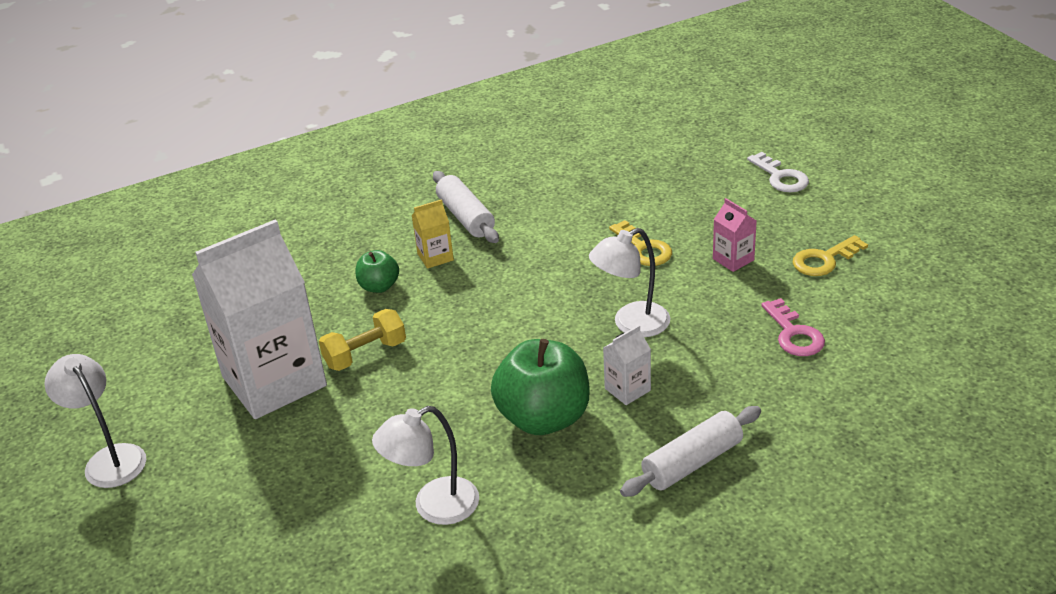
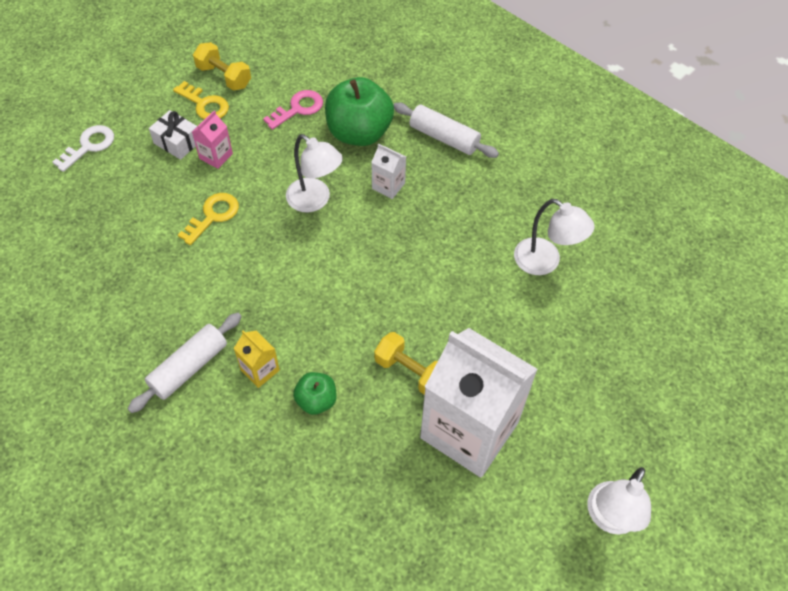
camera: 115 degrees left, 20 degrees up
green apple [491,339,590,435] -> green apple moved to [325,77,394,146]
none -> white gift [149,110,197,160]
none -> yellow dumbbell [193,42,251,91]

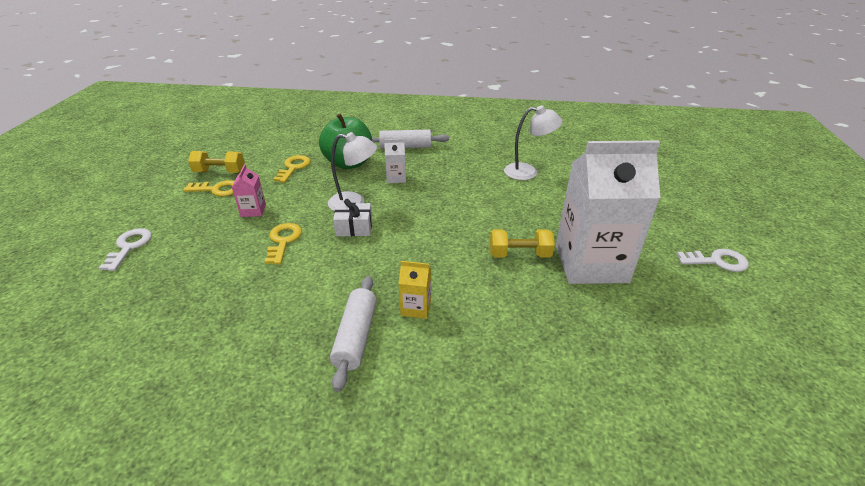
camera: 35 degrees left, 20 degrees down
white gift [149,110,197,160] -> white gift moved to [333,199,372,236]
pink key [263,90,323,130] -> yellow key [273,155,310,183]
green apple [293,372,337,415] -> none
white lamp [588,467,651,535] -> white key [677,249,749,272]

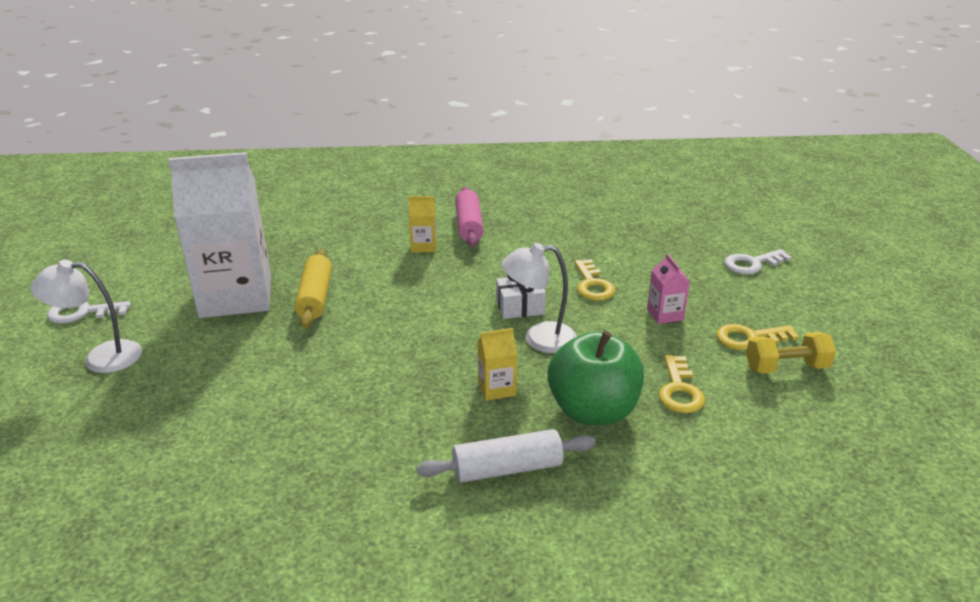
camera: 170 degrees right, 5 degrees down
white key [99,228,152,271] -> white key turned 75 degrees clockwise [724,249,792,274]
white rolling pin [330,276,377,392] -> pink rolling pin [455,187,484,247]
white carton [384,139,406,183] -> yellow carton [478,328,517,401]
yellow dumbbell [490,229,555,258] -> yellow rolling pin [294,249,332,328]
white lamp [504,105,563,180] -> white lamp moved to [31,260,142,373]

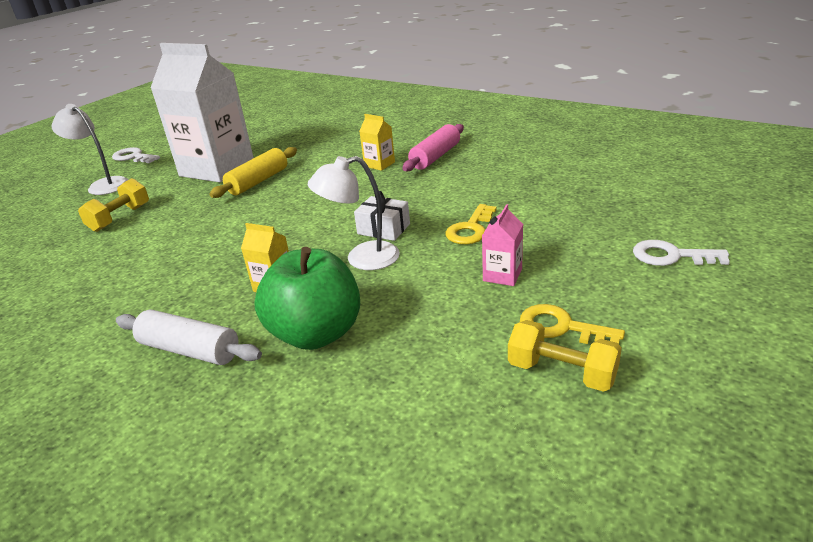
camera: 40 degrees right, 0 degrees up
white lamp [502,243,577,353] -> white lamp turned 45 degrees counterclockwise [308,156,400,270]
yellow key [658,355,705,413] -> none
none -> yellow dumbbell [78,178,149,232]

